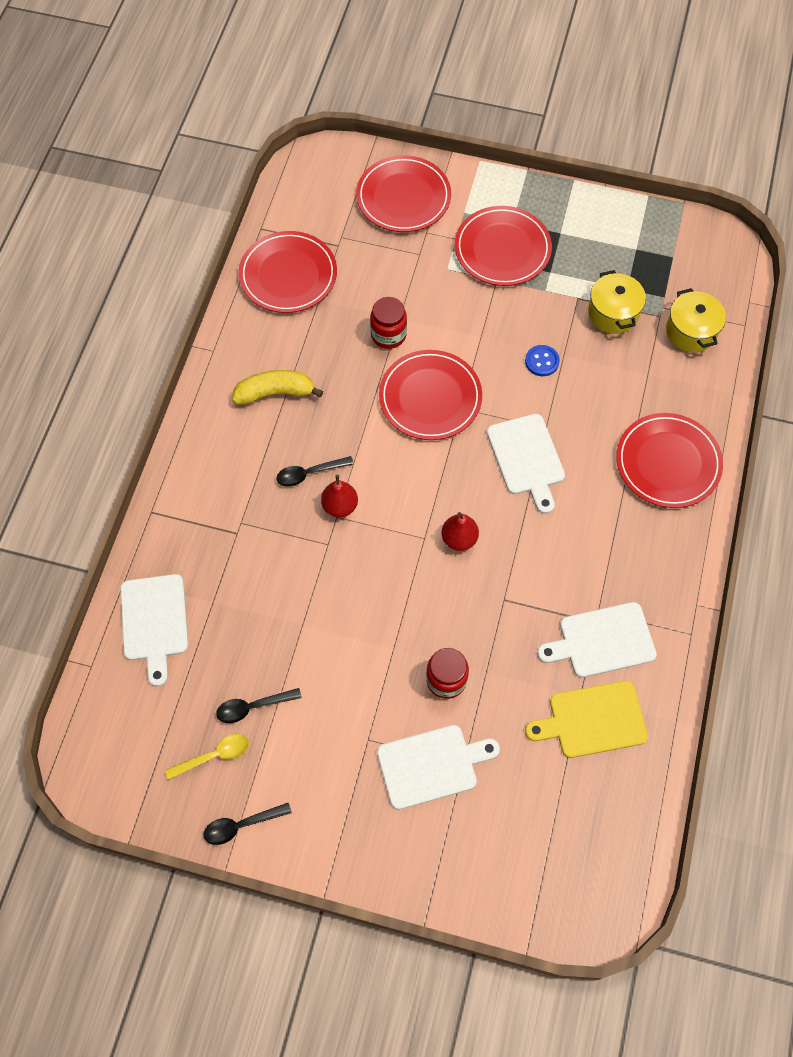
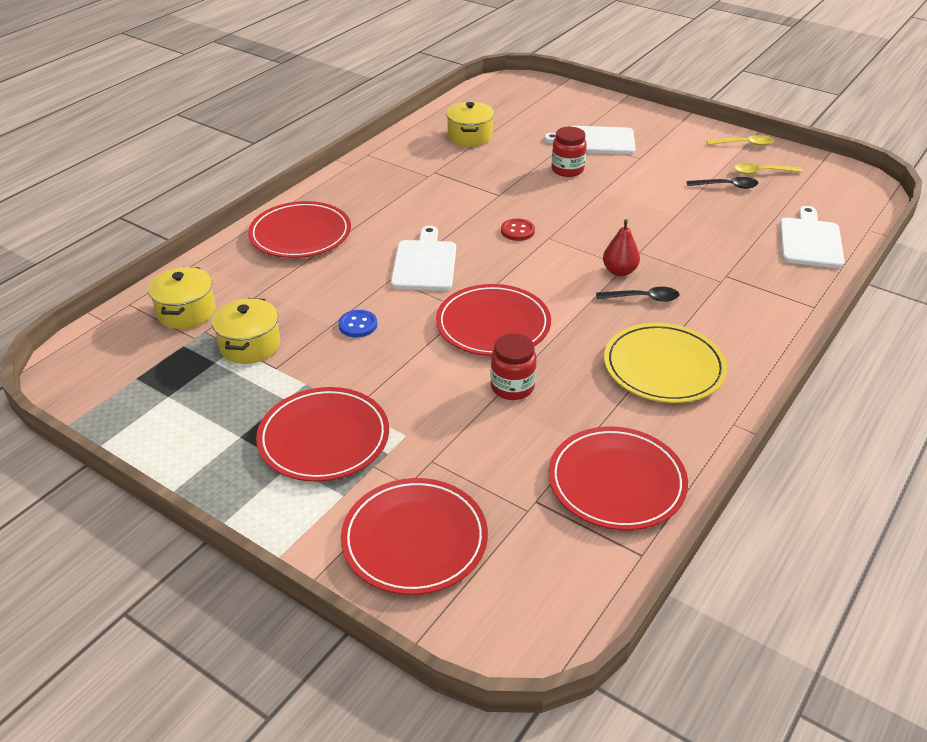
camera: 160 degrees left, 25 degrees down
black spoon [204,803,292,845] -> yellow spoon [706,135,773,146]
yellow banana [232,370,323,405] -> yellow plate [604,323,727,403]
red pear [441,512,479,551] -> red button [501,219,535,241]
yellow cutting board [525,681,648,758] -> yellow pot [446,102,494,146]
white cutting board [537,602,657,678] -> none

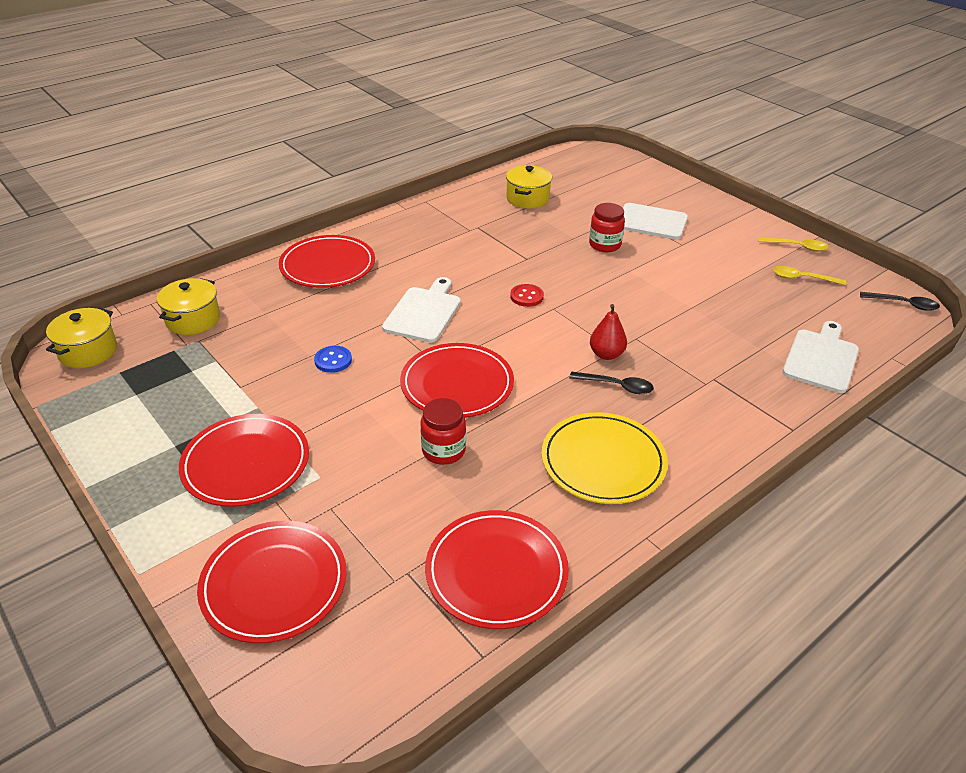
camera: 15 degrees right, 0 degrees up
yellow pot [212,298,280,364] -> yellow pot moved to [46,308,117,368]
black spoon [687,177,759,189] -> black spoon moved to [860,292,940,311]

